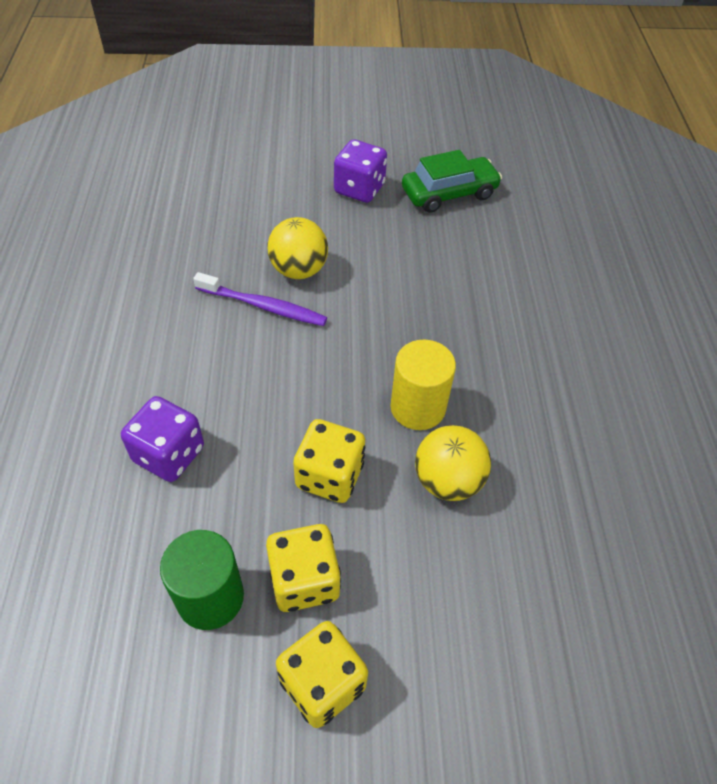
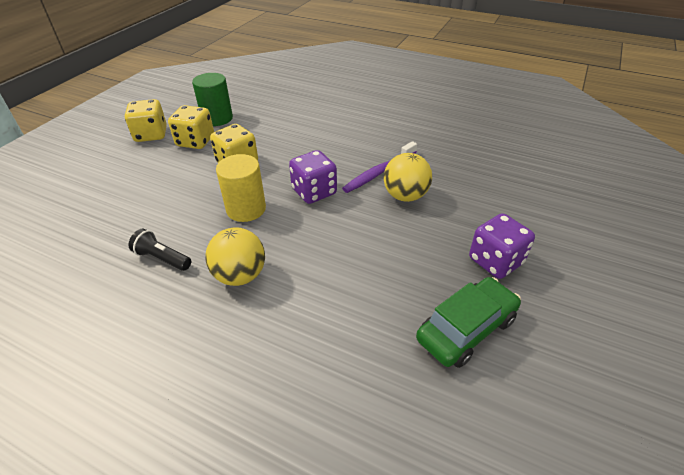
camera: 120 degrees right, 10 degrees down
purple dice [121,396,204,482] -> purple dice moved to [289,150,337,204]
green car [402,150,502,213] -> green car turned 135 degrees counterclockwise [416,277,521,368]
yellow ball [415,425,491,501] -> yellow ball moved to [205,227,265,286]
none -> black flashlight [129,229,191,271]

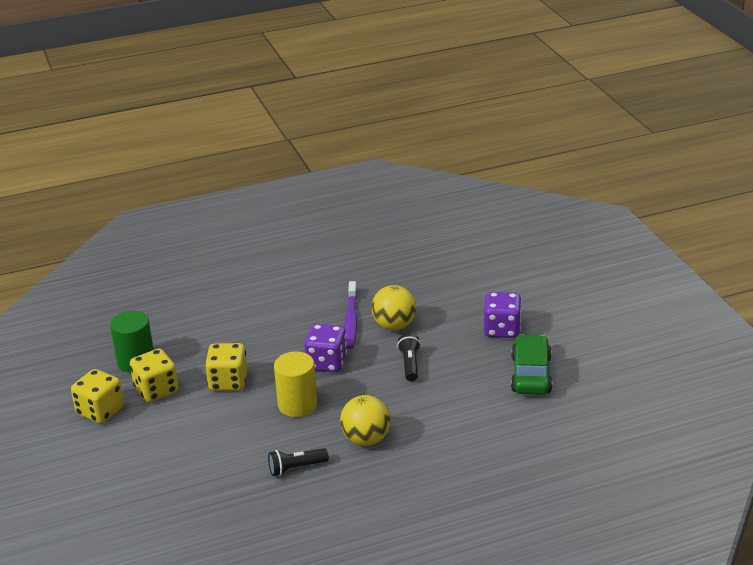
camera: 45 degrees left, 10 degrees down
none -> black flashlight [397,333,421,381]

